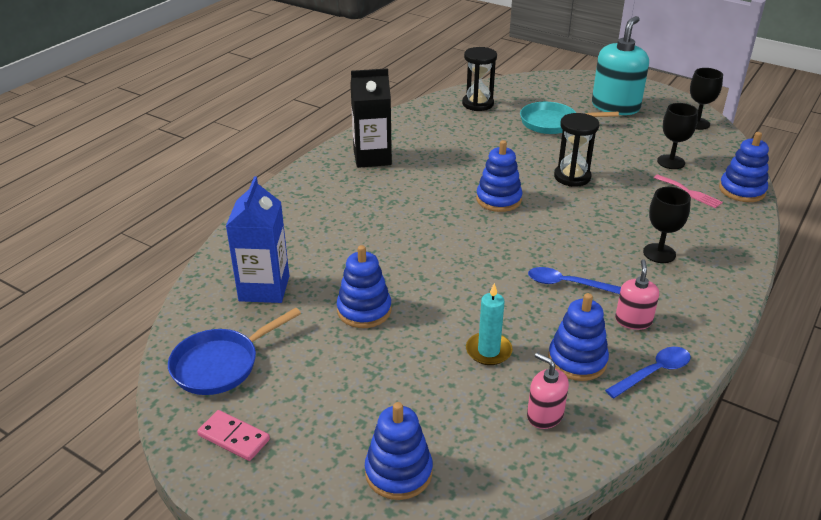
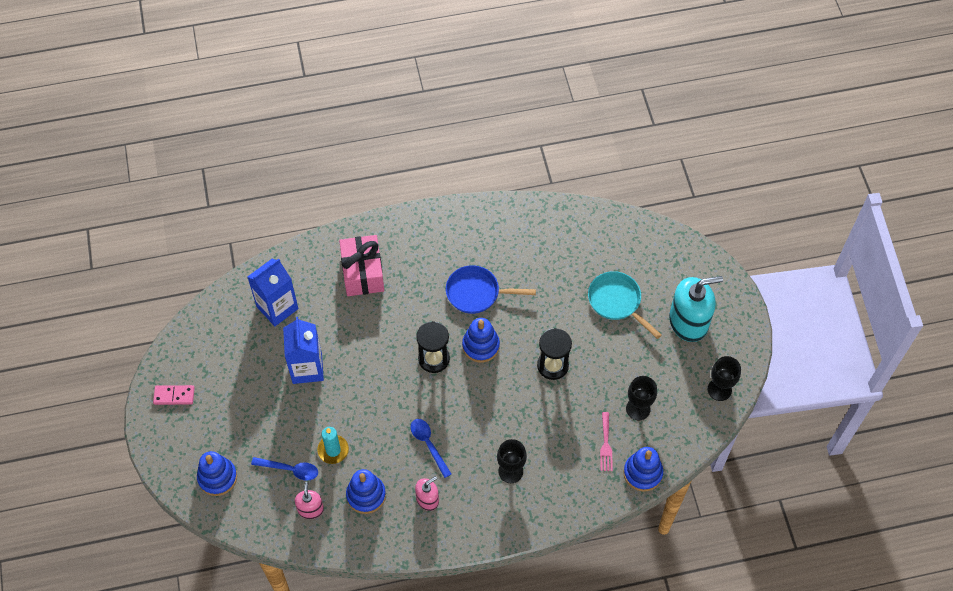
camera: 45 degrees right, 25 degrees up
blue pan [168,308,301,395] -> blue pan moved to [446,265,536,314]
pink domino [197,410,270,461] -> pink domino turned 75 degrees counterclockwise [153,385,194,405]
blue stacking toy [337,245,391,328] -> blue carton [283,317,324,384]
black carton [350,68,392,168] -> none
black hourglass [462,47,497,111] -> black hourglass moved to [416,321,450,373]
blue spoon [605,347,691,398] -> blue spoon moved to [251,457,318,481]
none -> pink gift [339,235,384,296]

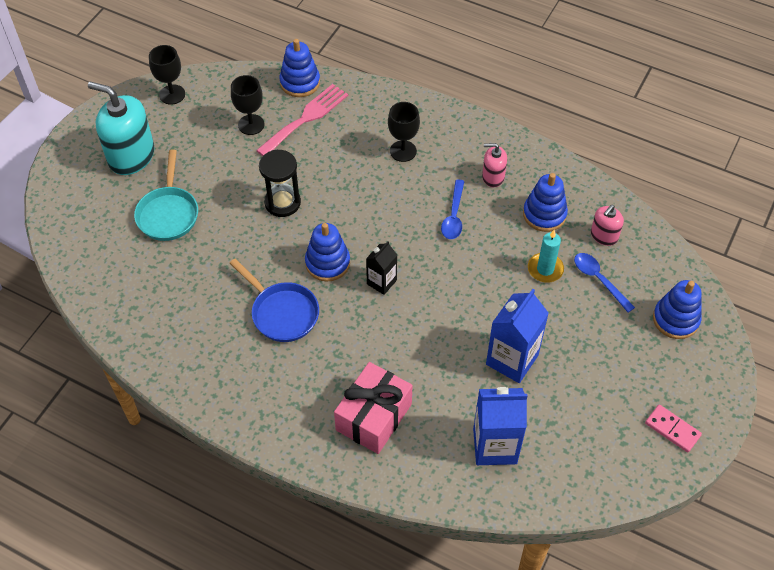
camera: 140 degrees left, 5 degrees down
black hourglass [416,321,450,373] -> black carton [366,241,397,295]
pink fork [600,412,613,471] -> pink fork [256,84,348,156], size x1.73

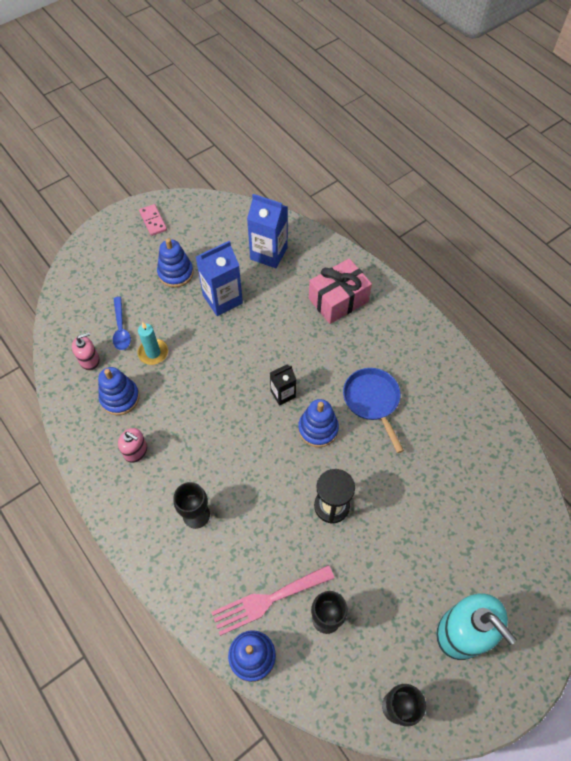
camera: 155 degrees left, 5 degrees up
turquoise pan [134,149,198,241] -> none
blue spoon [441,179,465,239] -> none
blue stacking toy [653,280,702,339] -> blue stacking toy moved to [157,238,193,288]

